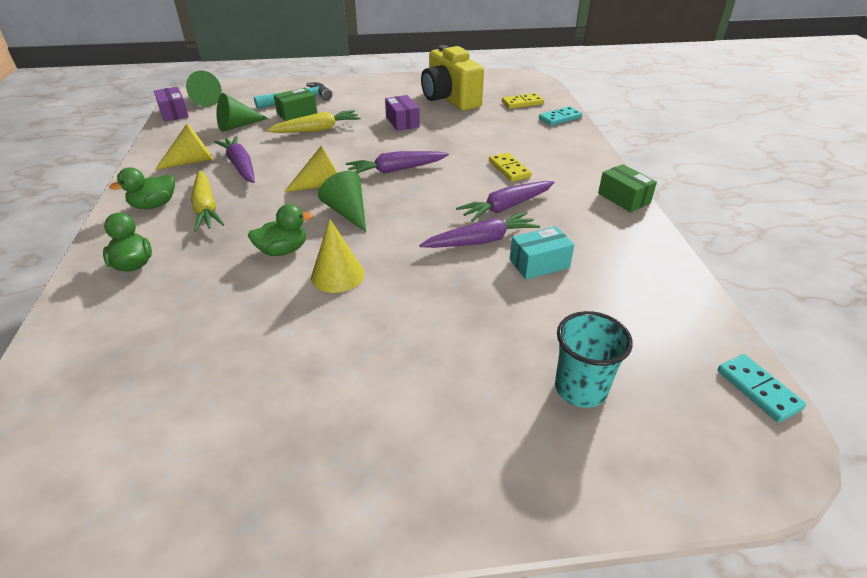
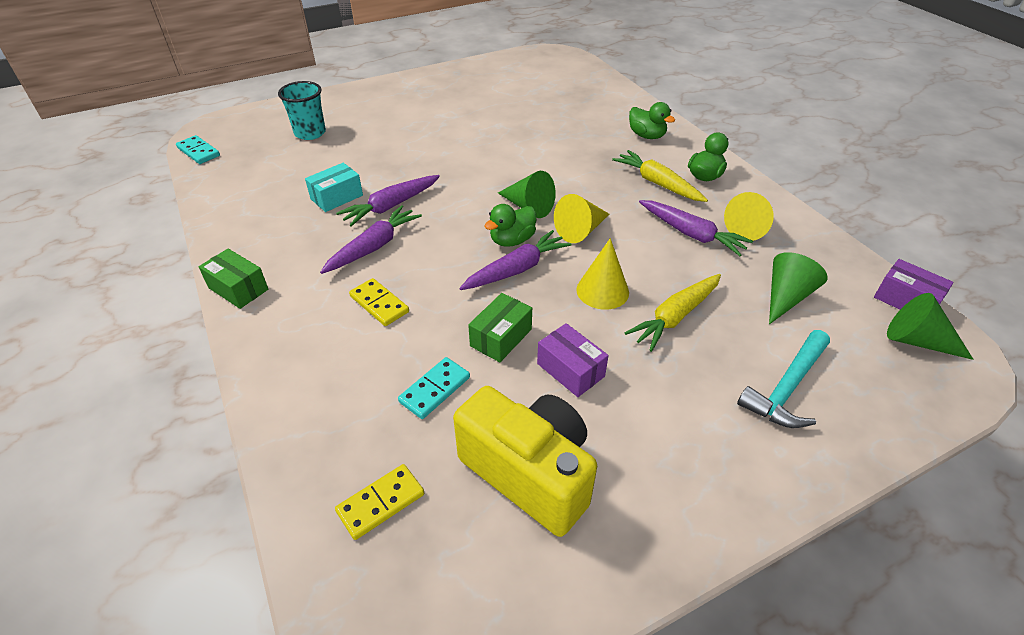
camera: 160 degrees right, 5 degrees up
green duck [248,204,313,256] -> green duck moved to [484,204,536,247]
green box [274,87,317,121] -> green box moved to [468,293,532,362]
yellow cone [311,219,364,293] -> yellow cone moved to [576,238,629,310]
turquoise domino [539,106,582,126] -> turquoise domino moved to [398,357,470,419]

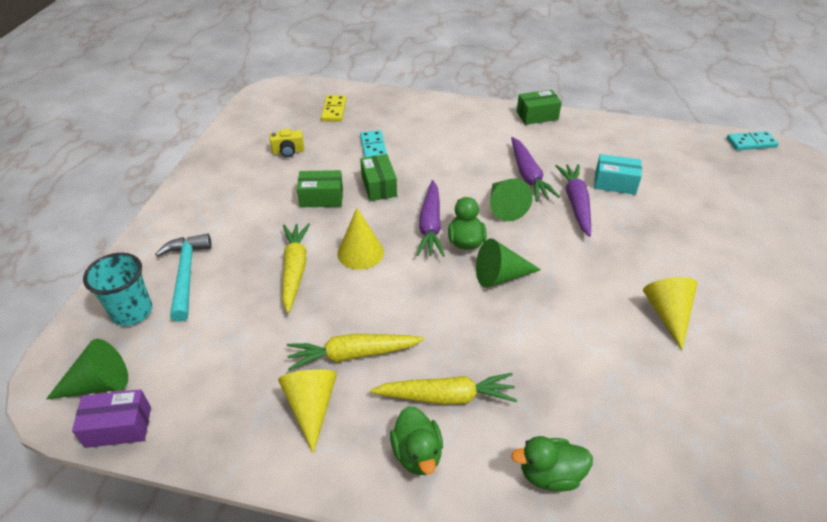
camera: 130 degrees right, 0 degrees up
turquoise cup [278,81,326,140] -> turquoise cup moved to [83,253,152,326]
turquoise box [305,163,363,212] -> turquoise box turned 75 degrees counterclockwise [594,154,642,195]
yellow domino [349,278,409,326] -> none
yellow camera [453,386,597,537] -> yellow camera [270,129,304,157], size x0.41
purple box [537,323,609,397] -> green box [297,170,343,207]
yellow cone [554,194,609,243] -> yellow cone moved to [643,277,697,351]
purple carrot [639,200,753,256] -> yellow carrot [287,334,424,371]
green cone [769,252,828,324] -> green cone moved to [490,178,533,221]

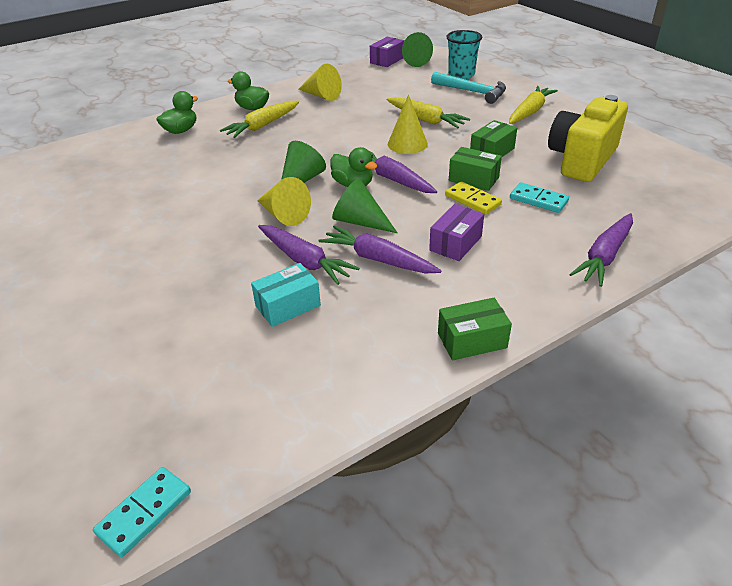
camera: 135 degrees right, 5 degrees down
yellow camera [270,129,304,157] -> yellow camera [548,95,628,182], size x2.46
yellow carrot [287,334,424,371] -> yellow carrot moved to [509,86,558,124]
yellow domino [321,95,346,122] -> yellow domino moved to [445,181,502,215]
green box [517,90,562,125] -> green box turned 45 degrees clockwise [438,298,512,360]
yellow cone [643,277,697,351] -> yellow cone moved to [257,177,311,226]
none -> purple box [429,204,484,261]
none -> purple carrot [569,213,633,287]

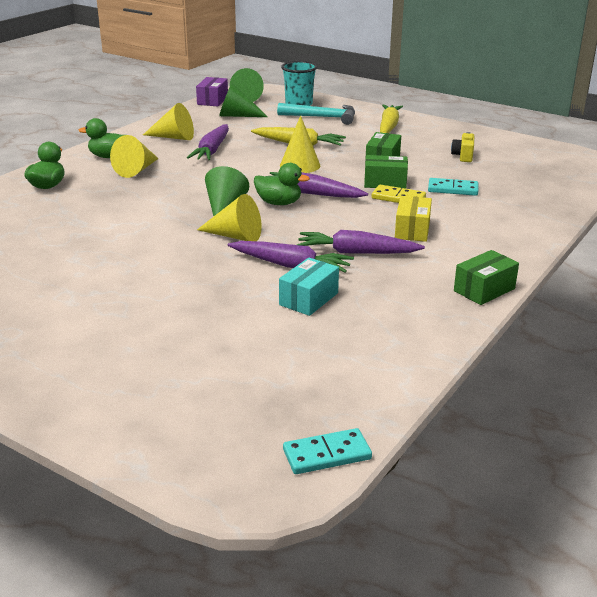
camera: 25 degrees left, 10 degrees down
turquoise domino [93,467,191,557] -> turquoise domino turned 60 degrees clockwise [283,428,372,474]
yellow carrot [220,101,299,138] -> yellow cone [110,135,159,178]
green cone [332,178,398,233] -> green cone moved to [219,82,268,117]
purple box [429,204,484,261] -> yellow box [395,196,432,242]
yellow camera [548,95,628,182] -> yellow camera [451,132,474,162], size x0.41
purple carrot [569,213,633,287] -> purple carrot moved to [187,124,229,161]

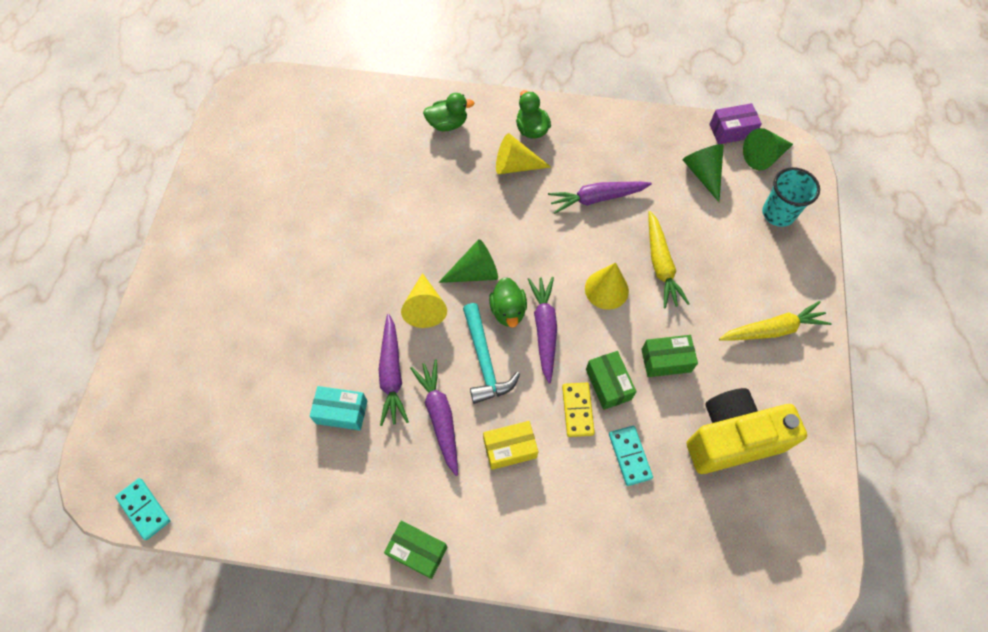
camera: 65 degrees right, 35 degrees up
yellow cone [143,103,194,140] -> none
turquoise hammer [277,103,355,125] -> turquoise hammer moved to [463,303,520,404]
yellow camera [451,132,474,162] -> yellow camera [687,388,807,474], size x2.46

